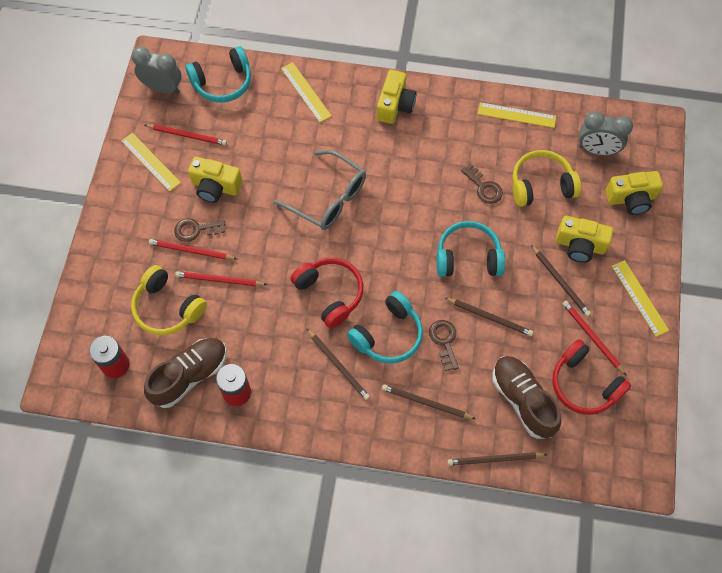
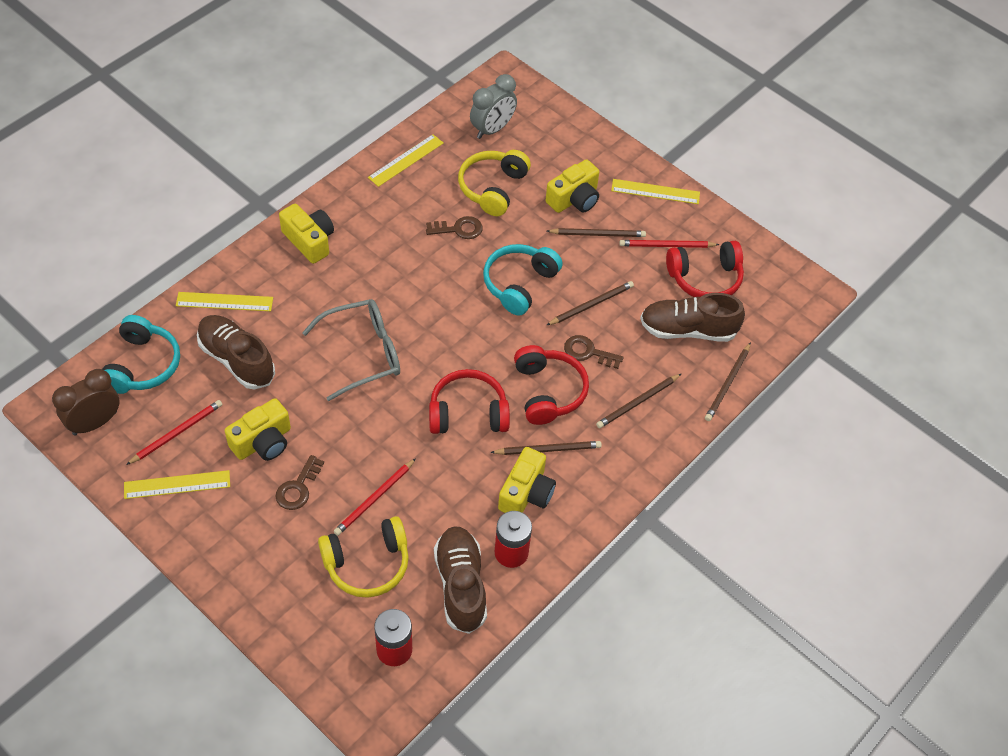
camera: 60 degrees left, 10 degrees down
grey clock [131,47,182,94] -> brown clock [52,369,120,435]
red pencil [149,239,237,260] -> none
turquoise headphones [347,291,423,364] -> red headphones [514,345,589,425]
yellow camera [606,171,663,215] -> yellow camera moved to [498,447,556,513]
none -> brown shoe [197,315,275,389]

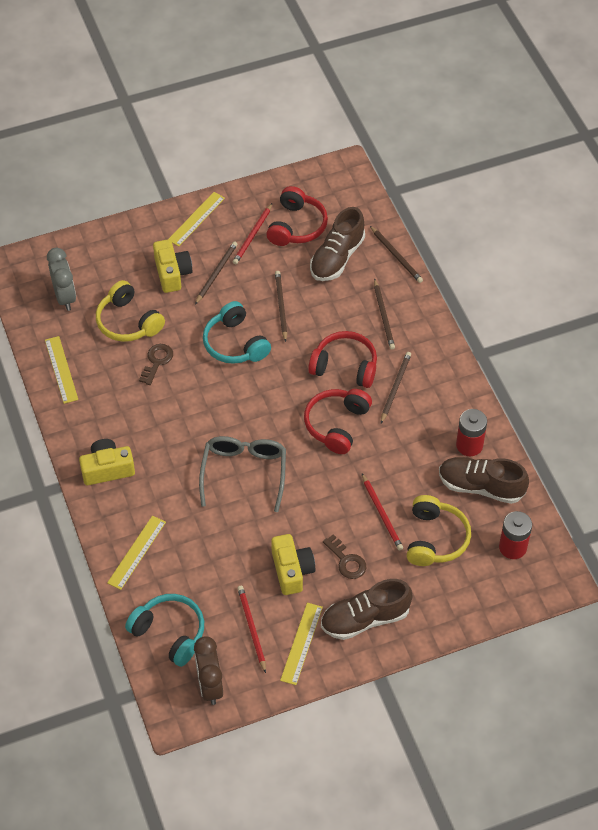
camera: 60 degrees left, 0 degrees up
brown shoe [197,315,275,389] -> brown shoe moved to [321,579,412,640]
yellow camera [498,447,556,513] -> none
brown key [564,335,624,369] -> none

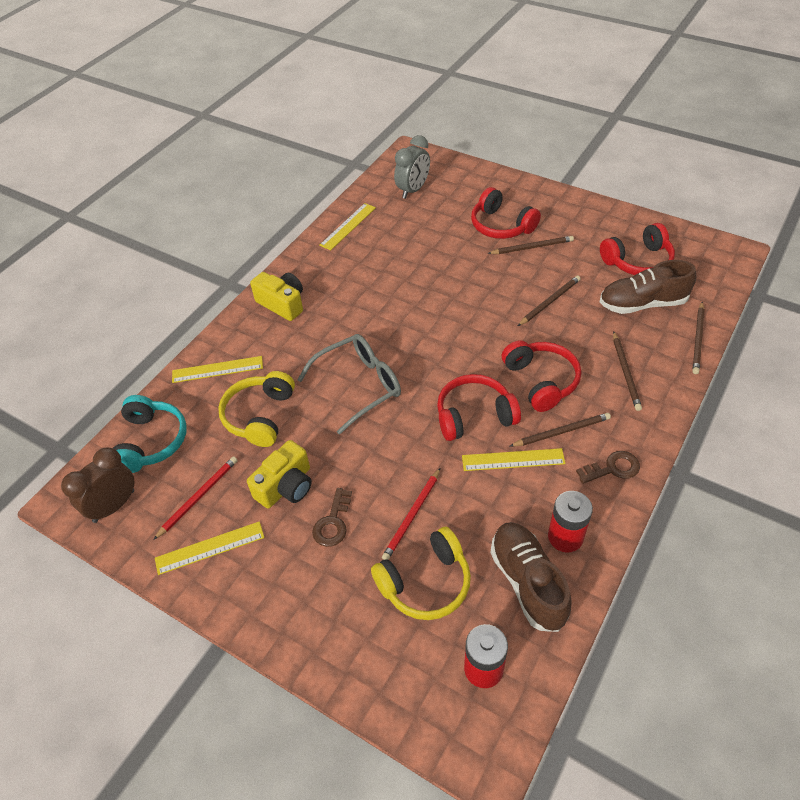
camera: 55 degrees right, 5 degrees down
yellow headphones [96,280,165,342] -> yellow headphones moved to [218,371,295,447]
brown key [139,344,173,385] -> brown key moved to [576,451,640,484]
yellow camera [153,239,192,293] -> red headphones [471,187,541,239]
yellow ruler [169,192,225,246] -> yellow ruler moved to [462,448,566,471]
turquoise headphones [203,301,271,364] -> none
red pencil [233,203,272,264] -> none
brown shoe [321,579,412,640] -> none
brown pencil [374,278,395,350] -> brown pencil turned 45 degrees counterclockwise [613,331,642,411]

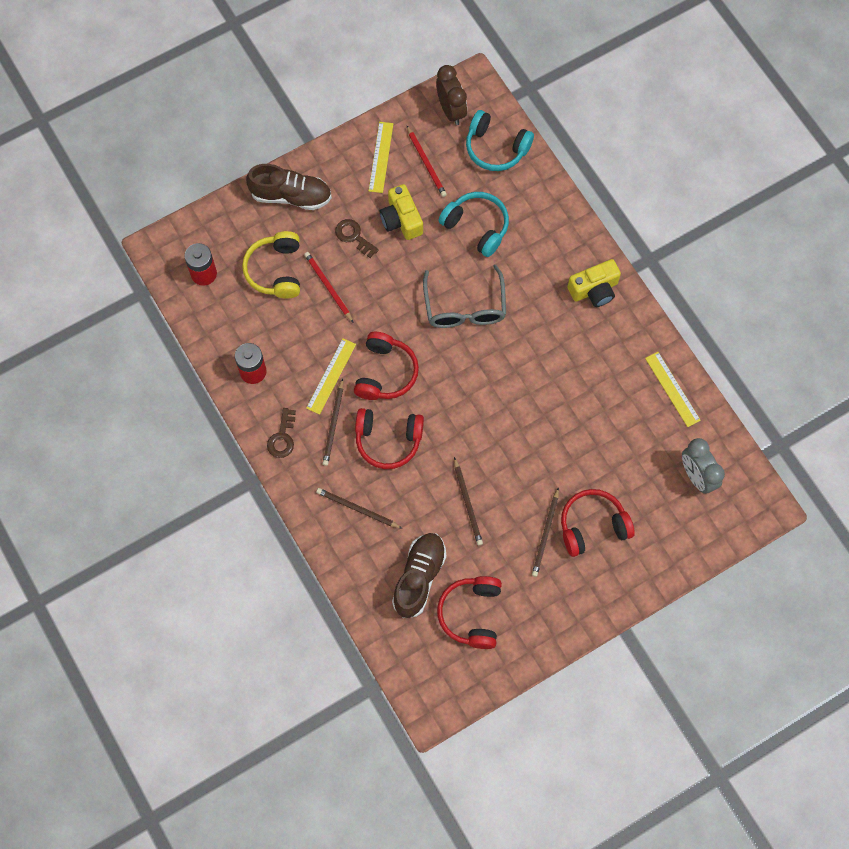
camera: 115 degrees right, 20 degrees up
yellow ruler [172,356,263,383] -> none
yellow headphones [218,371,295,447] -> turquoise headphones [439,192,509,257]
brown shoe [490,522,572,632] -> brown shoe moved to [246,164,332,210]
brown pencil [693,302,705,374] -> none

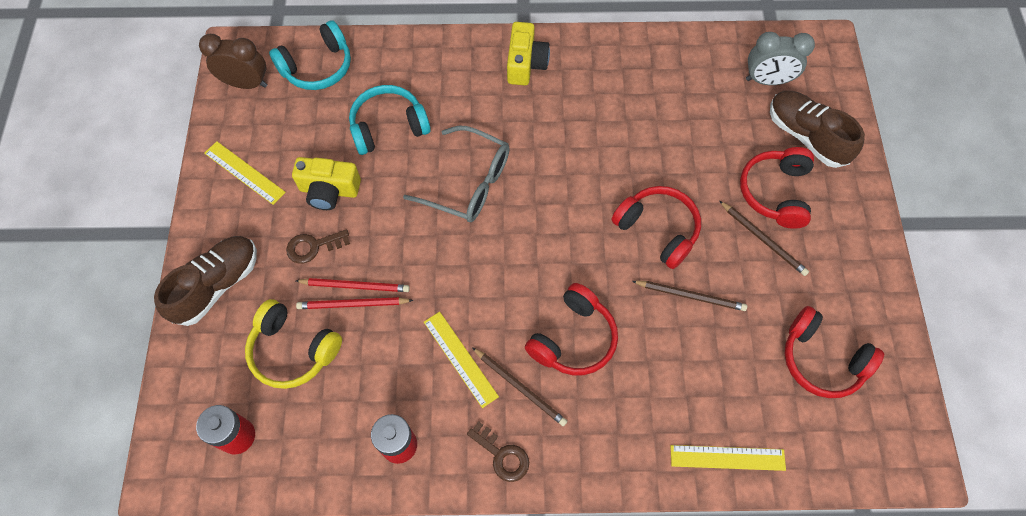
camera: 60 degrees left, 5 degrees down
brown pencil [316,488,403,529] -> none
red headphones [354,332,419,400] -> red headphones moved to [611,186,701,269]
brown shoe [392,533,447,618] -> brown shoe moved to [770,91,865,168]
red pencil [406,125,447,197] -> red pencil moved to [296,278,410,292]
yellow ruler [645,352,701,427] -> yellow ruler moved to [671,445,786,471]

